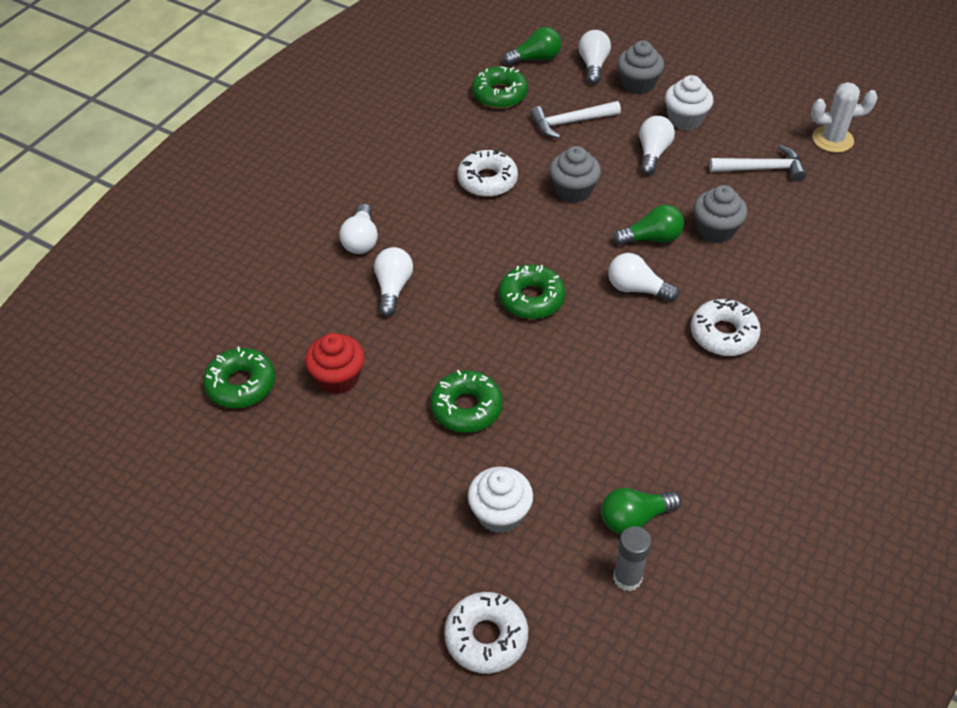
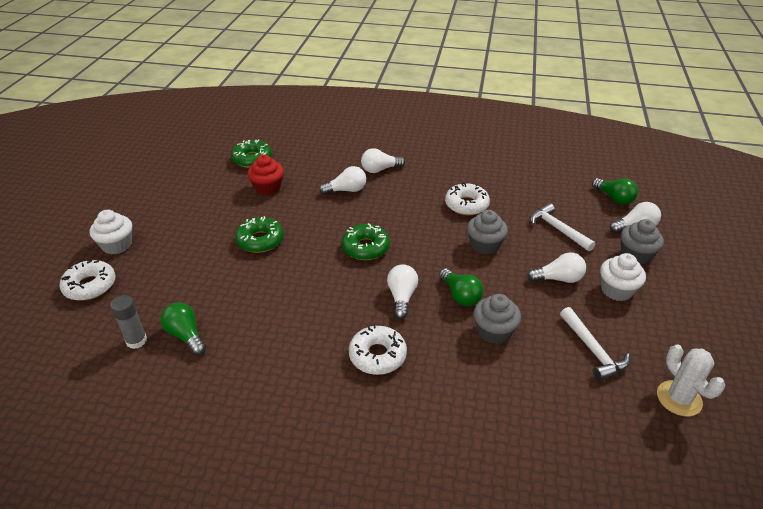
camera: 70 degrees right, 10 degrees down
white cupcake [468,467,533,533] -> white cupcake moved to [90,210,132,255]
green donut [472,66,528,109] -> none

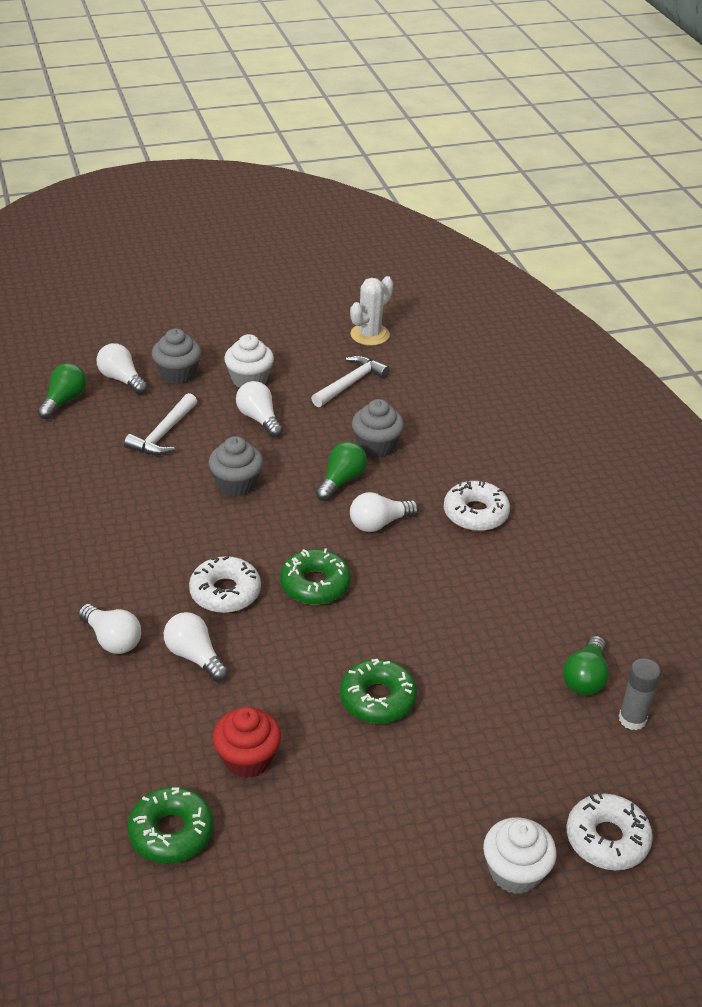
camera: 120 degrees left, 0 degrees up
white donut [445,182,490,215] -> white donut moved to [189,556,261,613]

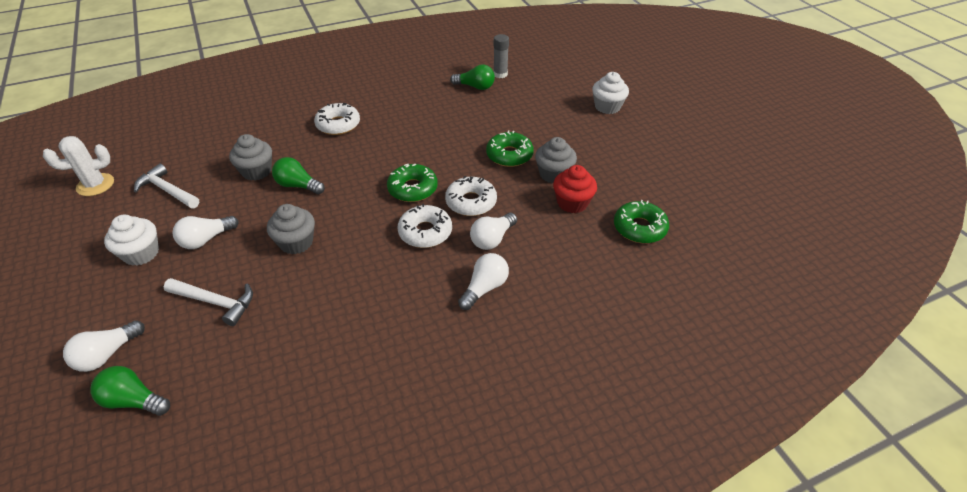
camera: 95 degrees left, 5 degrees up
grey cupcake [152,329,201,384] -> grey cupcake moved to [535,137,577,183]
white cactus [350,276,393,346] -> white cactus turned 60 degrees counterclockwise [43,136,114,196]
white light bulb [350,492,419,532] -> none
white donut [567,792,653,870] -> white donut moved to [445,176,497,216]

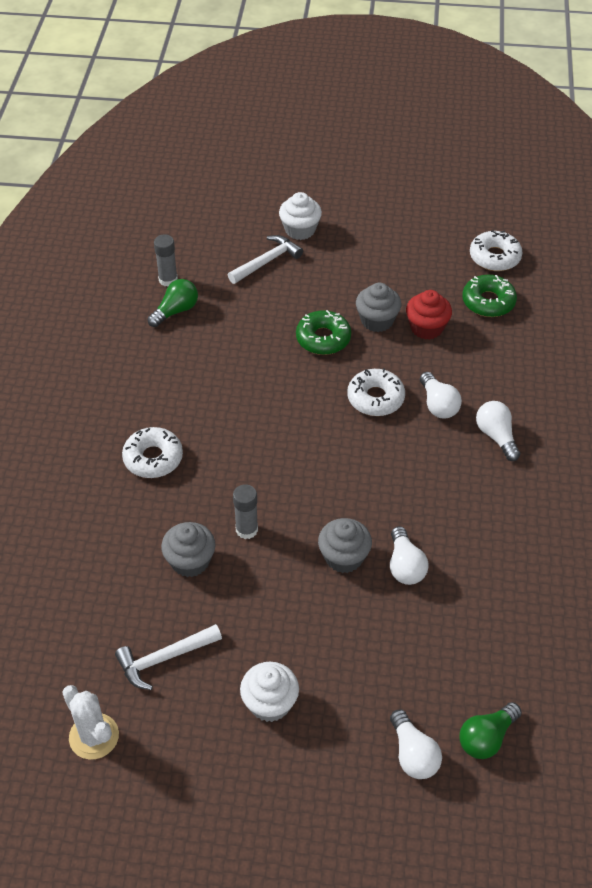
camera: 60 degrees left, 5 degrees up
white cactus [43,136,114,196] -> white cactus turned 45 degrees counterclockwise [62,685,119,760]
white hammer [164,278,253,326] -> white hammer moved to [228,235,303,284]
white light bulb [172,216,239,249] -> white light bulb moved to [390,526,429,585]
green light bulb [272,157,325,195] -> grey glue stick [233,484,258,539]
green donut [387,164,438,202] -> none
white donut [397,204,452,248] -> white donut moved to [470,230,523,271]

